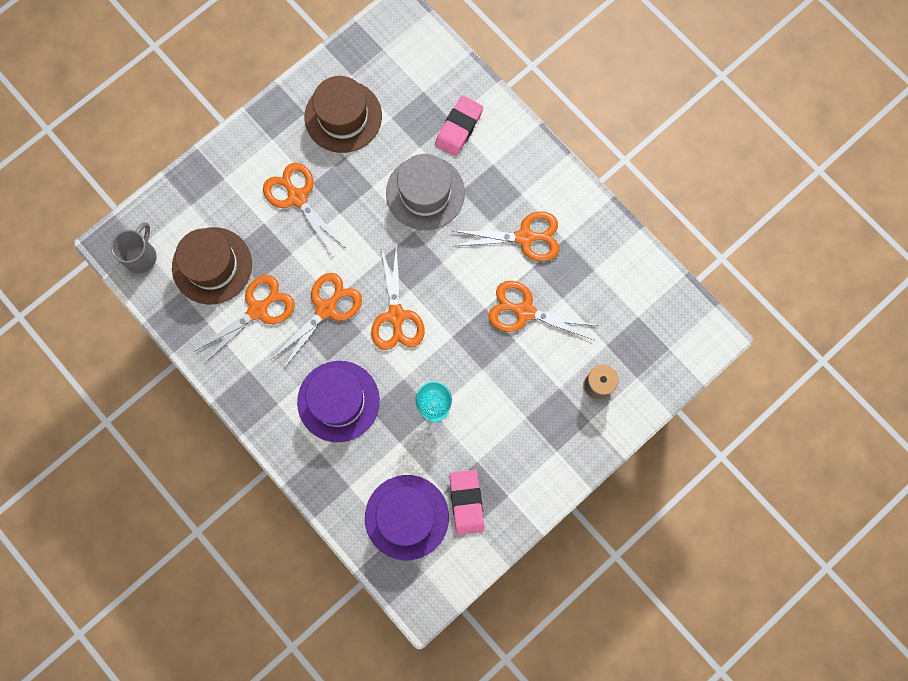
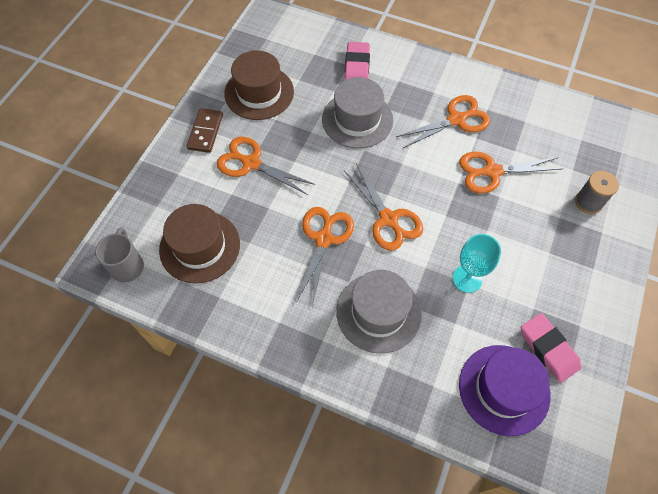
camera: 25 degrees left, 15 degrees down
orange scissors [194,275,295,364] -> none
purple hat [297,361,380,442] -> grey hat [336,270,422,353]
none -> brown domino [187,108,223,153]

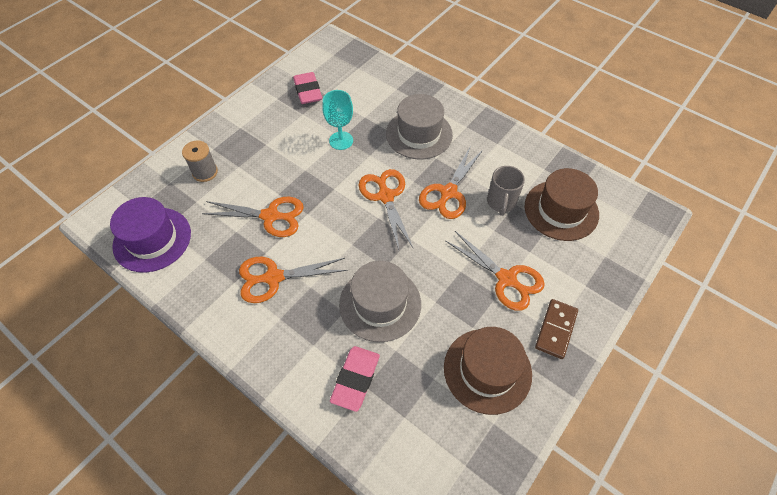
camera: 165 degrees left, 5 degrees down
grey mug [95,227,144,282] -> grey mug moved to [487,166,525,216]
purple hat [459,345,551,436] -> purple hat moved to [110,197,191,272]

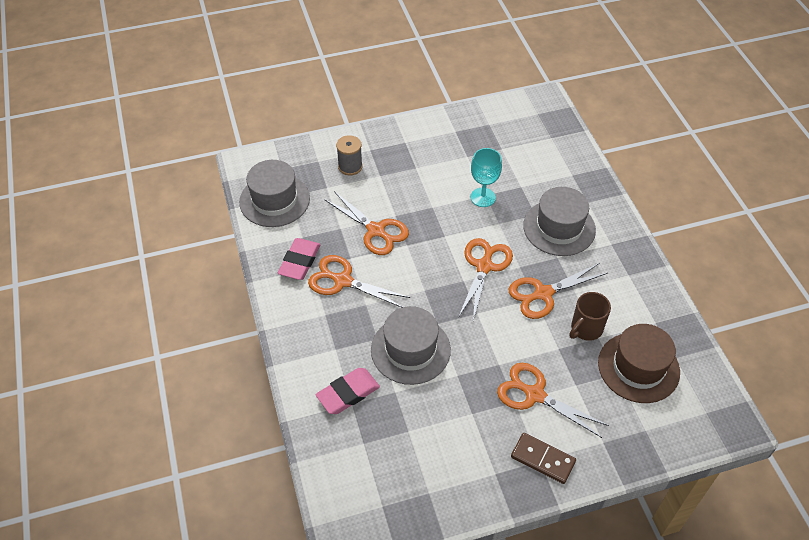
camera: 35 degrees right, 5 degrees down
purple hat [110,197,191,272] -> grey hat [239,160,310,227]
pink eraser [293,72,322,104] -> pink eraser moved to [278,238,320,280]
brown hat [444,327,532,415] -> none
orange scissors [446,231,545,311] -> orange scissors turned 135 degrees clockwise [497,363,609,438]
grey mug [487,166,525,216] -> brown mug [569,292,611,341]
brown domino [535,299,578,359] -> brown domino turned 60 degrees clockwise [511,433,576,484]

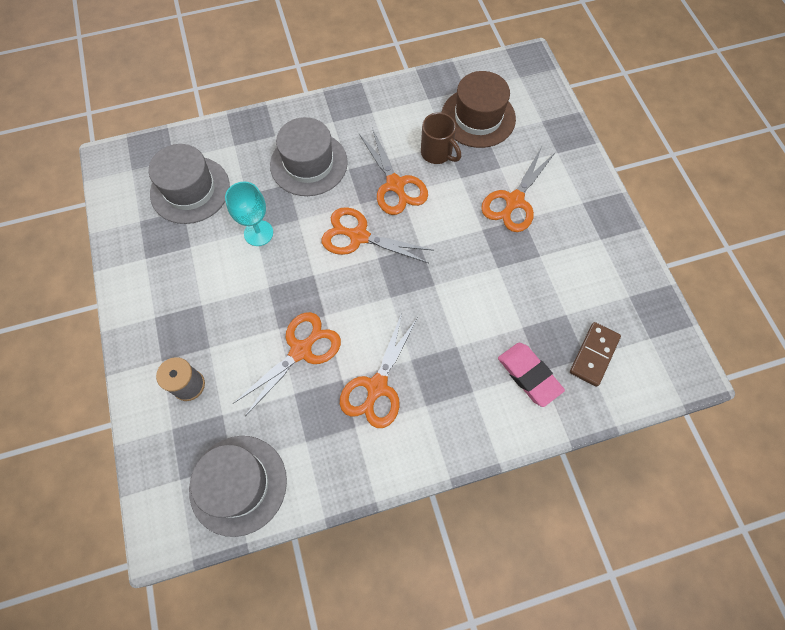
camera: 90 degrees left, 15 degrees up
pink eraser [278,238,320,280] -> none
grey hat [371,306,451,385] -> grey hat moved to [149,144,230,224]
brown domino [511,433,576,484] -> brown domino moved to [570,322,621,387]

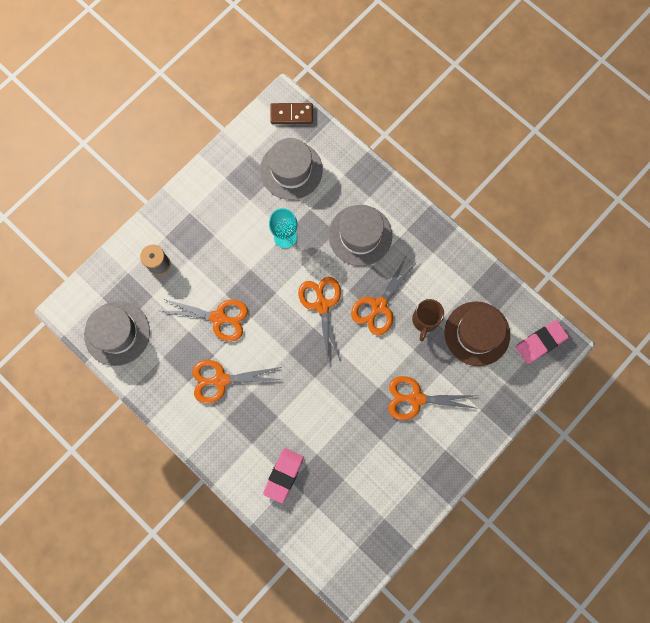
camera: 60 degrees right, 10 degrees up
brown domino [570,322,621,387] -> brown domino moved to [270,103,313,124]
none -> pink eraser [516,320,569,364]

